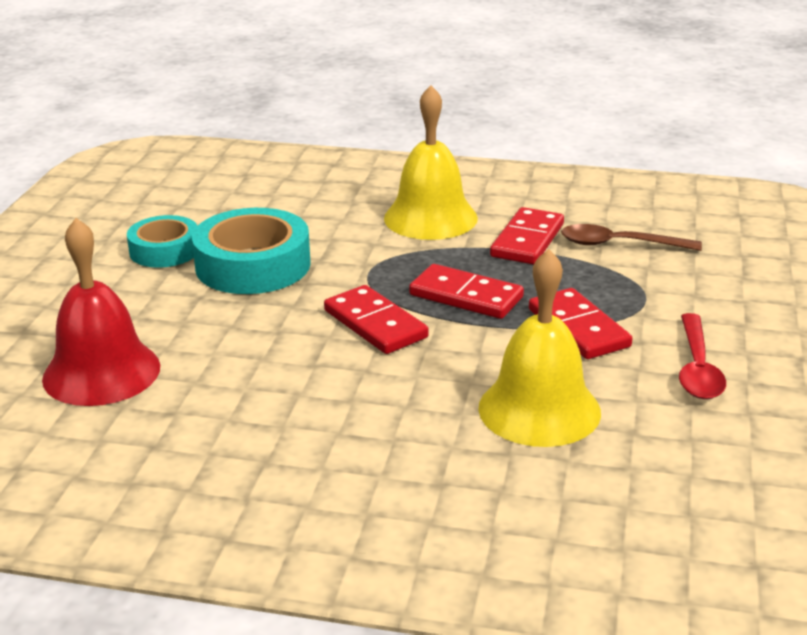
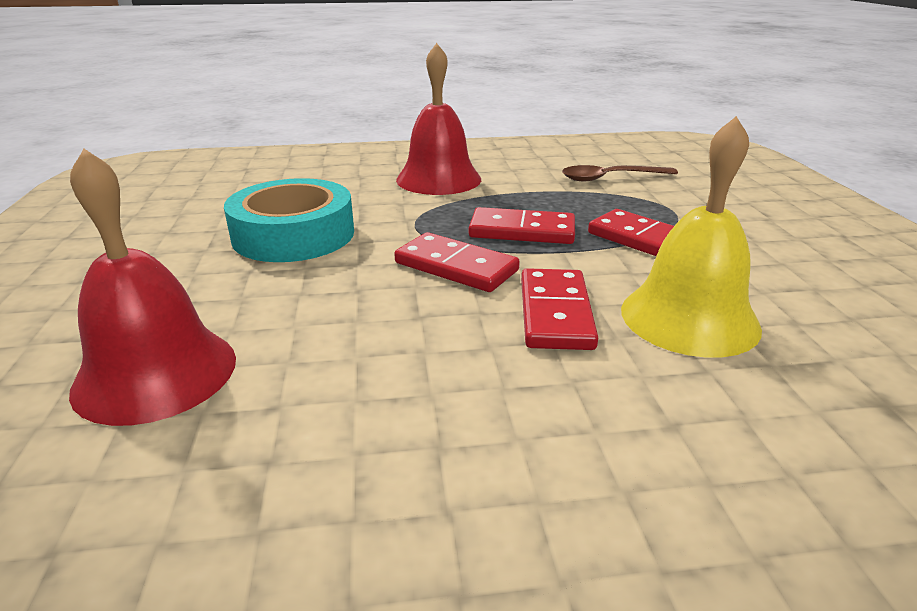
camera: 20 degrees left, 0 degrees up
turquoise tape [127,215,198,268] -> none
yellow bell [384,85,478,240] -> red bell [396,43,481,195]
red domino [490,207,564,264] -> red domino moved to [521,268,598,350]
red spoon [679,313,726,399] -> none

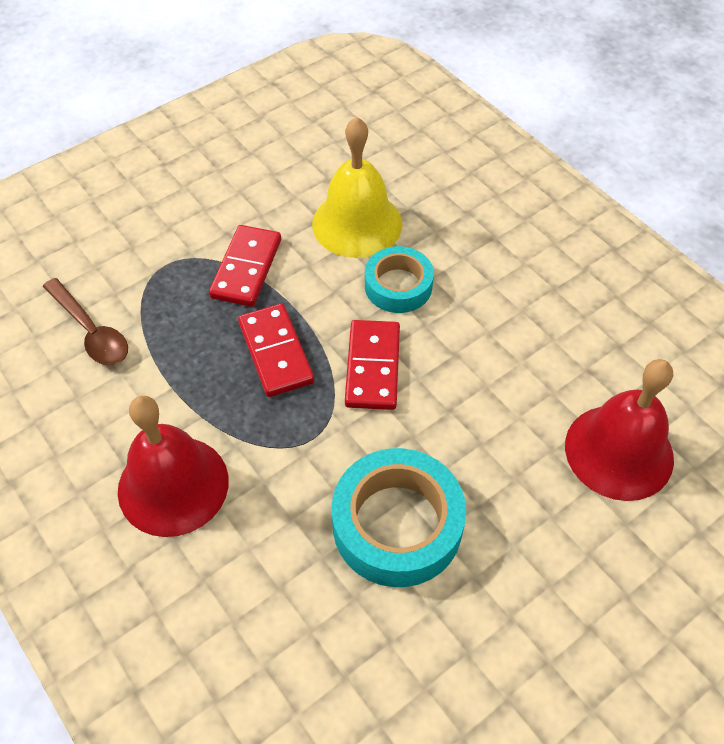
camera: 120 degrees left, 25 degrees up
red domino [521,268,598,350] -> turquoise tape [365,246,434,313]

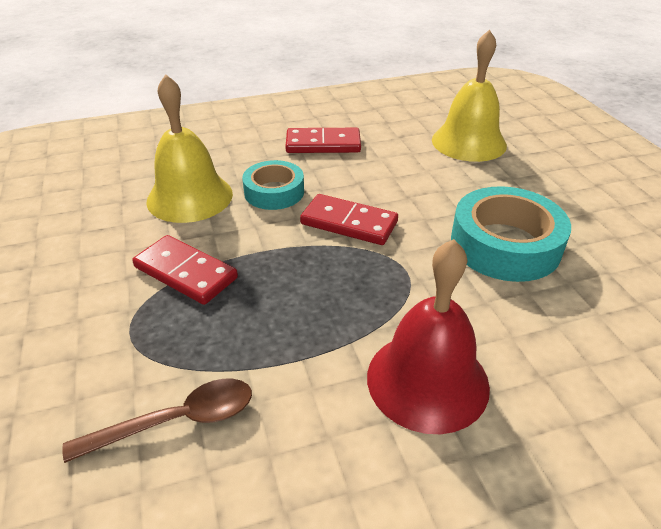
camera: 70 degrees left, 15 degrees down
red domino [238,304,314,397] -> red domino moved to [285,128,361,153]
red bell [565,359,674,501] -> yellow bell [432,29,507,162]

